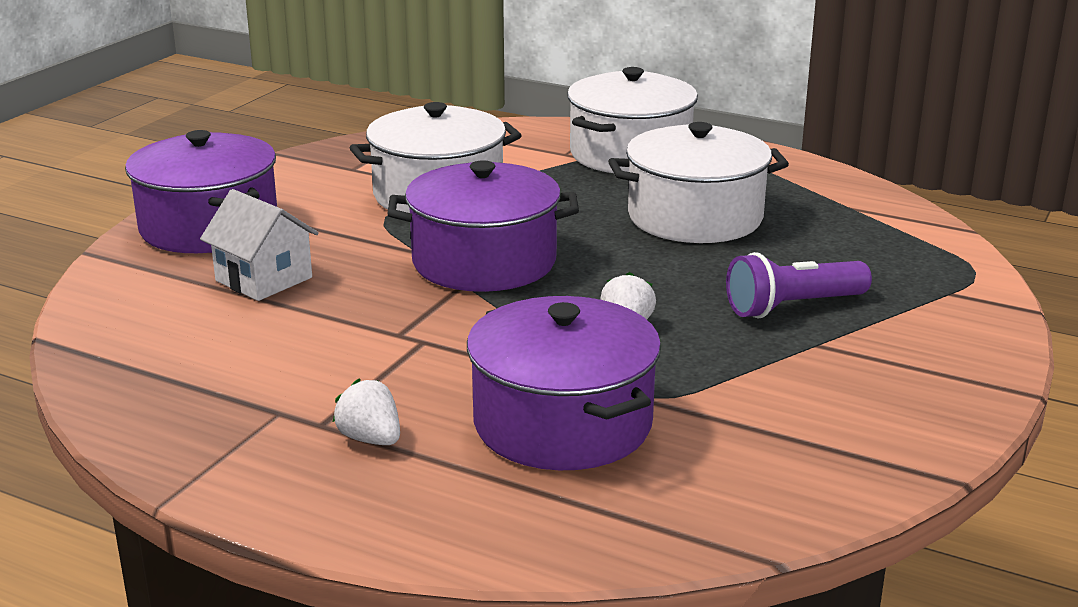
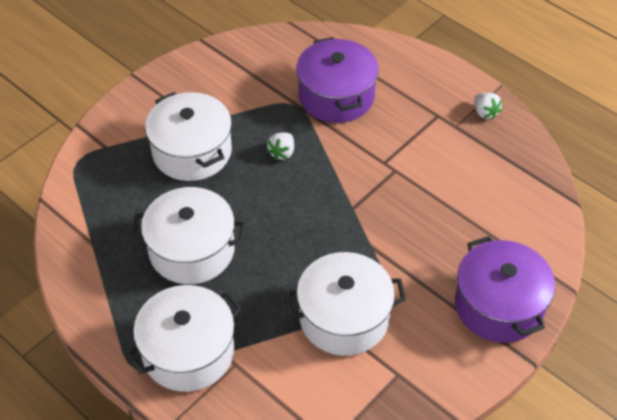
camera: 165 degrees left, 25 degrees up
white house [200,189,319,301] -> none
white strawberry [333,379,400,445] -> white strawberry moved to [474,93,502,120]
purple pot [387,160,579,292] -> none
purple flashlight [726,252,872,319] -> white pot [145,92,232,181]

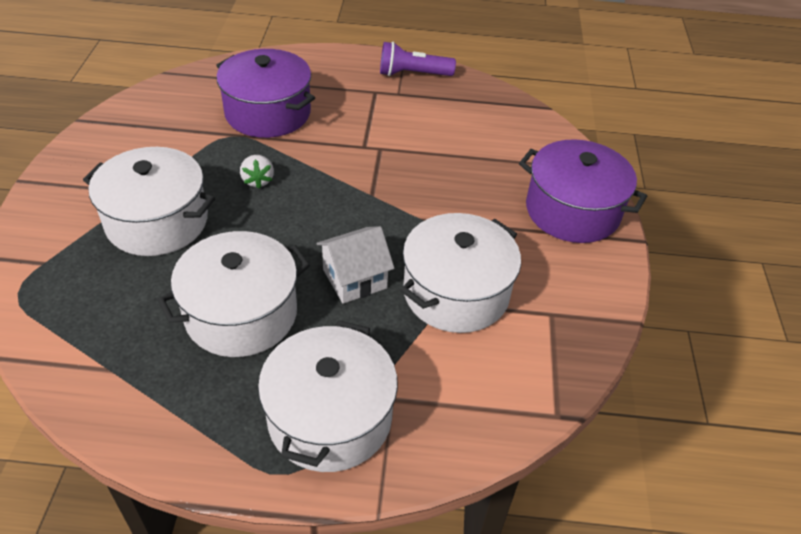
camera: 40 degrees left, 5 degrees down
white strawberry [474,93,502,120] -> purple flashlight [380,42,456,76]
none -> white house [316,226,394,304]

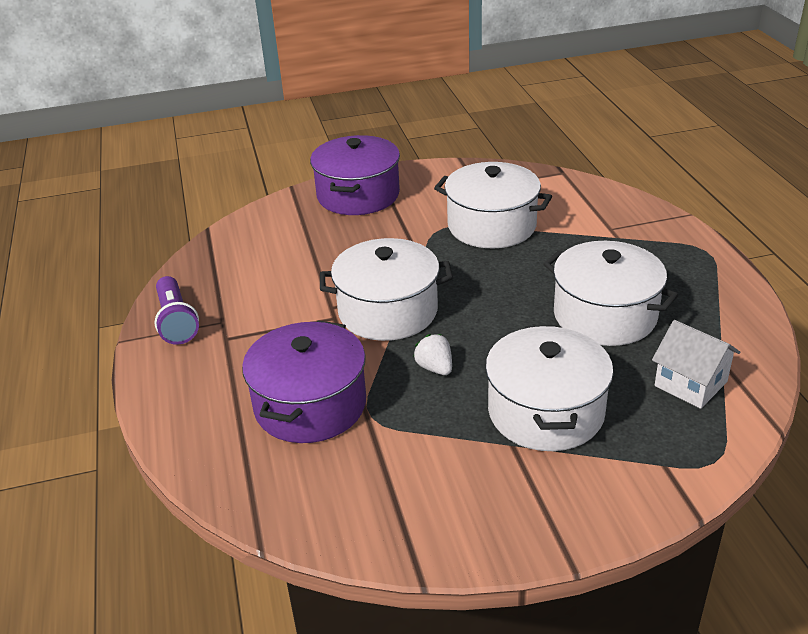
camera: 105 degrees left, 10 degrees down
white strawberry [240,155,274,189] -> white strawberry turned 90 degrees counterclockwise [413,334,452,375]
white pot [258,320,398,472] -> white pot moved to [320,238,453,341]
white house [316,226,394,304] -> white house moved to [652,320,740,409]

